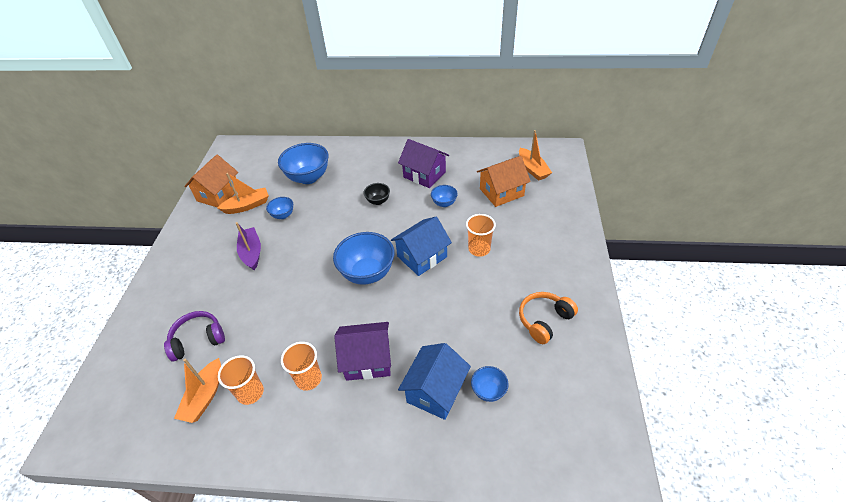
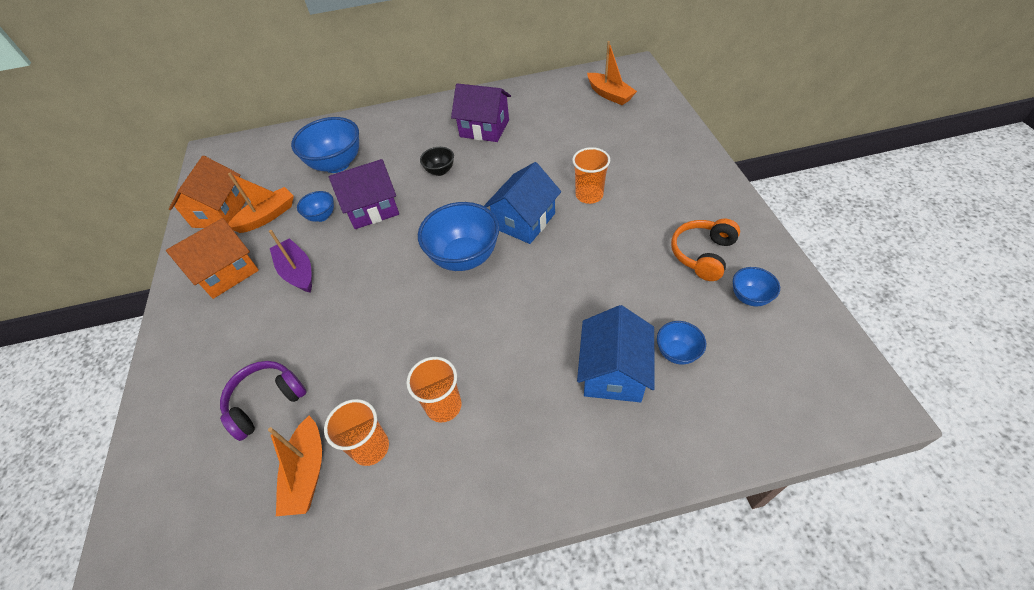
camera: 15 degrees left, 5 degrees up
purple house [334,322,391,381] -> purple house moved to [329,159,399,229]
blue bowl [431,185,458,207] -> blue bowl moved to [733,267,780,307]
orange house [477,156,531,207] -> orange house moved to [166,218,259,299]

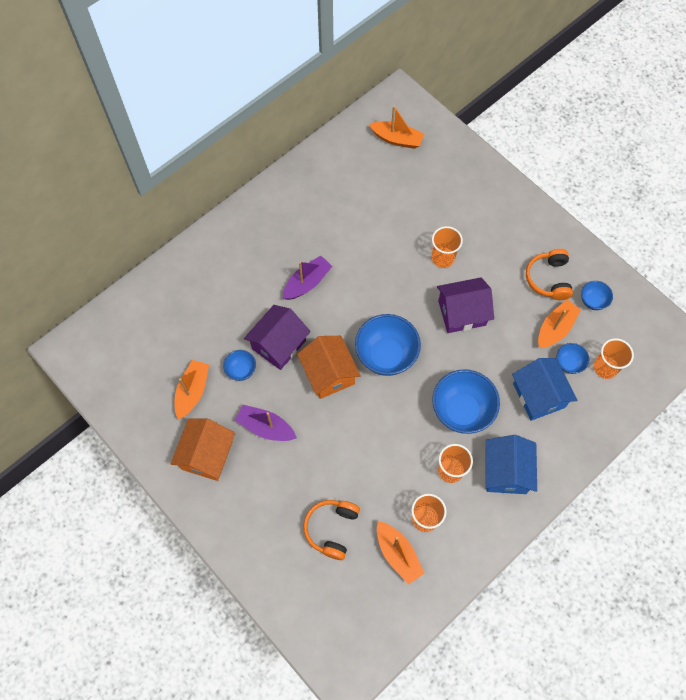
camera: 35 degrees left, 15 degrees up
orange house [169,156,248,228] -> orange house moved to [297,336,361,399]
purple headphones [220,361,307,441] -> orange headphones [303,500,360,560]
blue bowl [291,117,359,173] -> blue bowl moved to [433,369,500,434]
black bowl [420,147,454,176] -> purple boat [283,256,332,300]
purple house [451,83,511,142] -> purple house moved to [437,278,494,333]
blue house [484,162,561,244] -> blue house moved to [485,435,537,494]
none -> orange boat [538,300,581,348]
none -> orange cup [594,338,634,379]

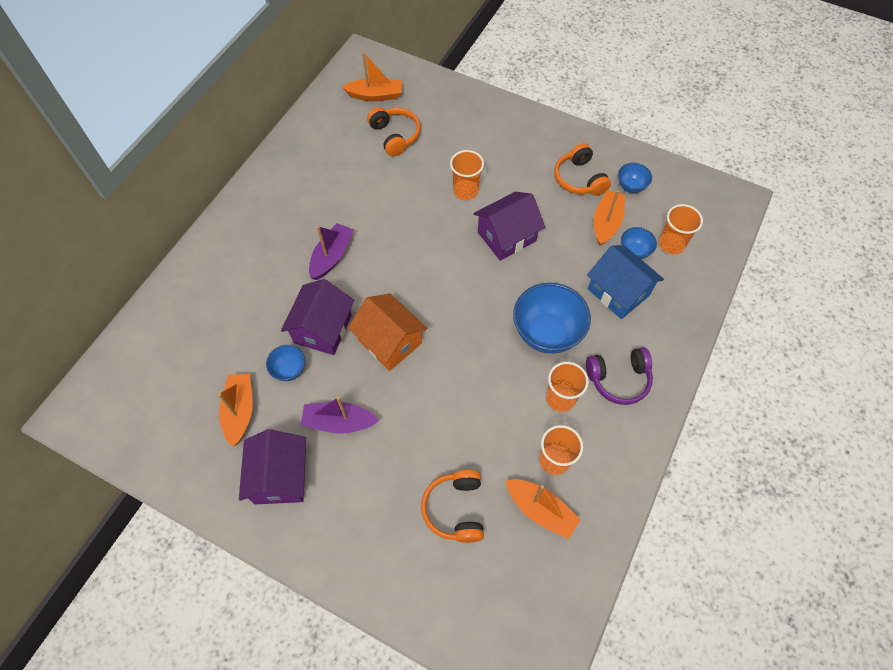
camera: 20 degrees left, 5 degrees down
orange house [170,418,235,481] -> purple house [239,429,306,504]
blue bowl [355,314,421,376] -> none
blue house [485,435,537,494] -> purple headphones [586,347,653,405]
none -> orange headphones [367,107,421,156]

